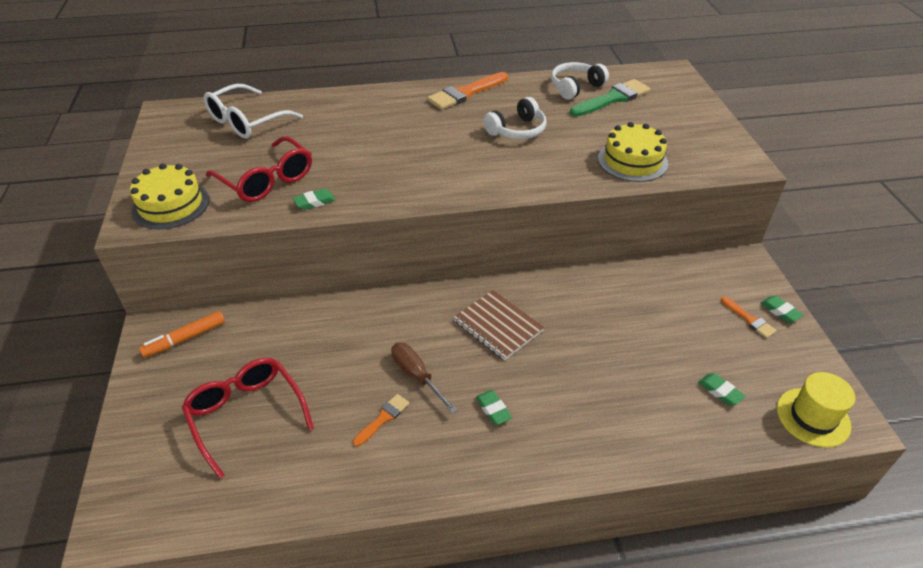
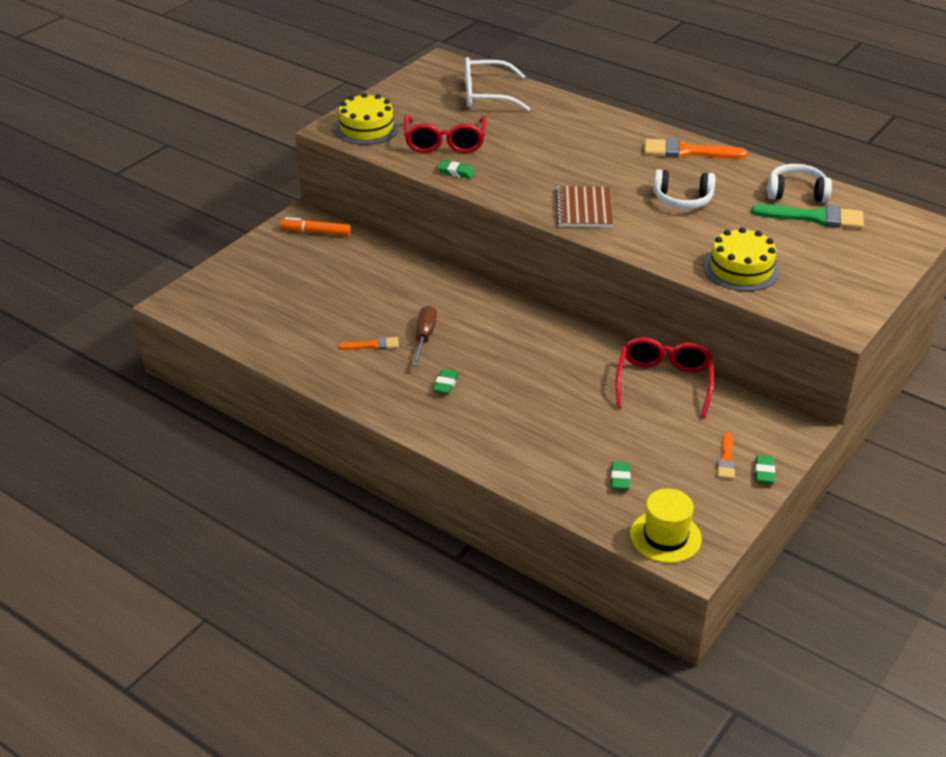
camera: 45 degrees right, 5 degrees down
red glasses [182,357,314,479] -> red glasses moved to [615,337,714,418]
brown notebook [454,290,545,360] -> brown notebook moved to [555,186,613,227]

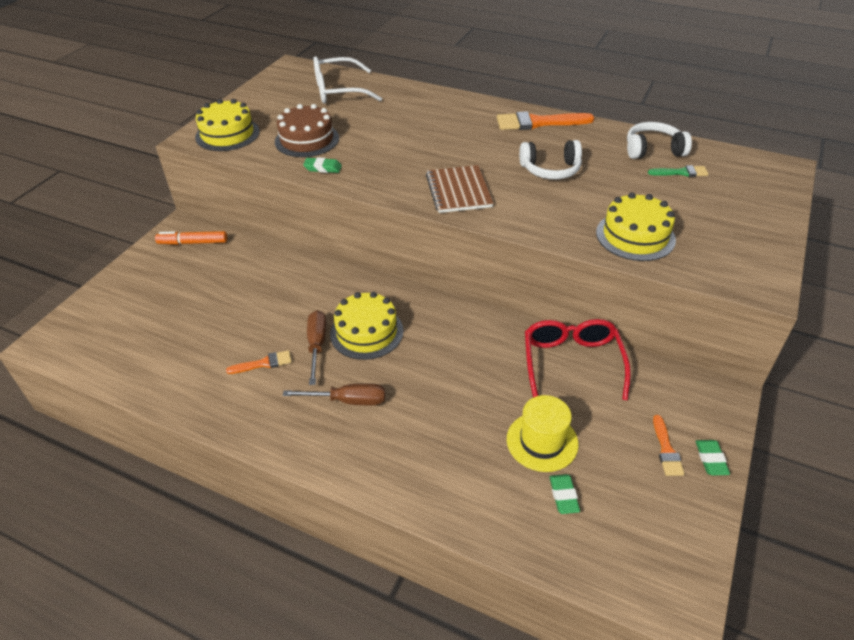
camera: 10 degrees left, 5 degrees up
red glasses [404,115,487,153] -> brown cake [275,104,339,157]
green eraser [432,369,459,394] -> brown screwdriver [283,383,385,405]
yellow hat [630,488,702,563] -> yellow hat moved to [507,395,579,472]
green brush [751,204,864,229] -> green brush [648,165,708,177], size x0.54
none -> yellow cake [330,292,404,360]

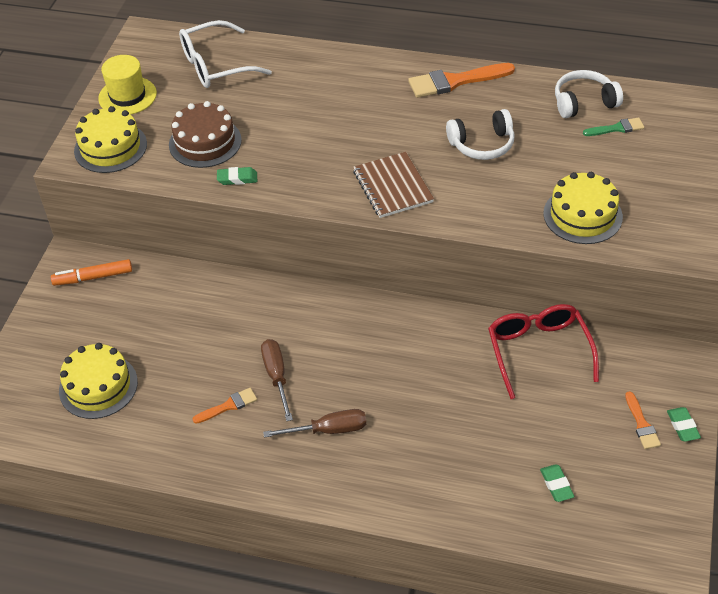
camera: 10 degrees left, 5 degrees up
yellow cake [330,292,404,360] -> yellow cake moved to [59,343,138,419]
yellow hat [507,395,579,472] -> yellow hat moved to [98,55,157,114]

